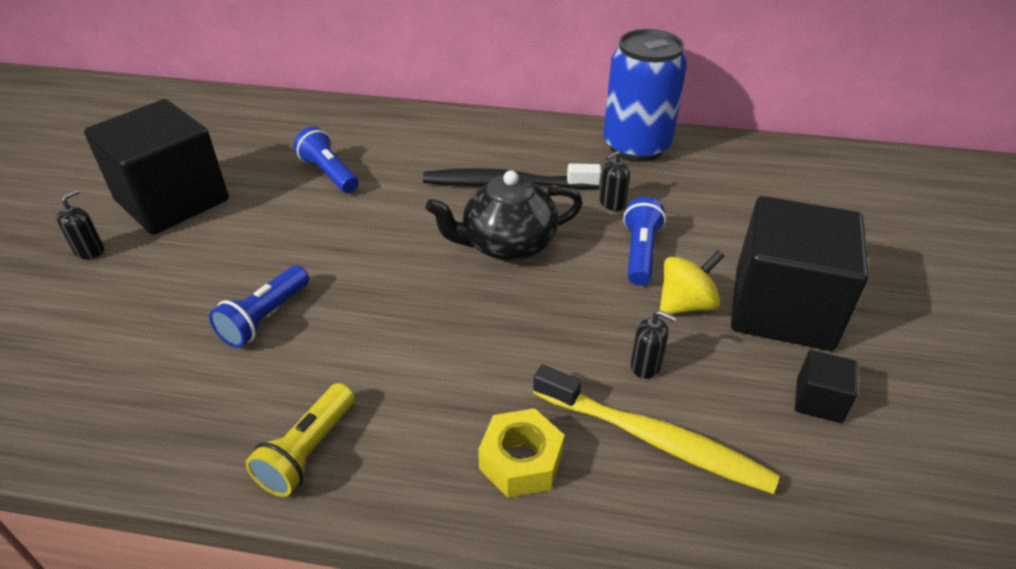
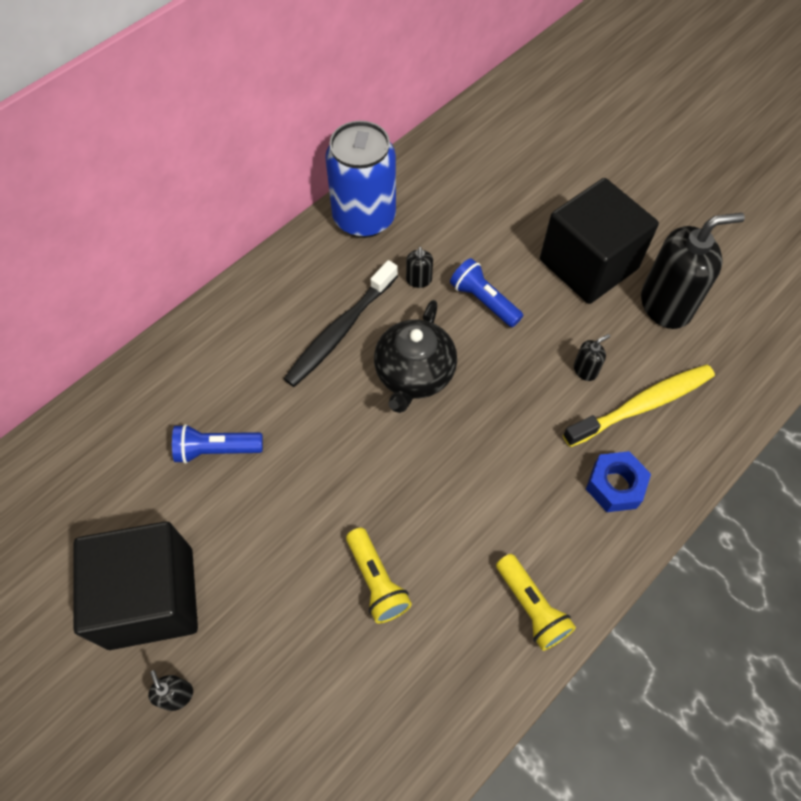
camera: 55 degrees left, 20 degrees up
blue flashlight [209,265,309,348] -> yellow flashlight [346,528,412,623]
yellow nut [478,408,564,498] -> blue nut [586,451,651,512]
yellow spinning top [660,250,725,314] -> none
black cube [795,350,858,423] -> black soap dispenser [641,213,745,329]

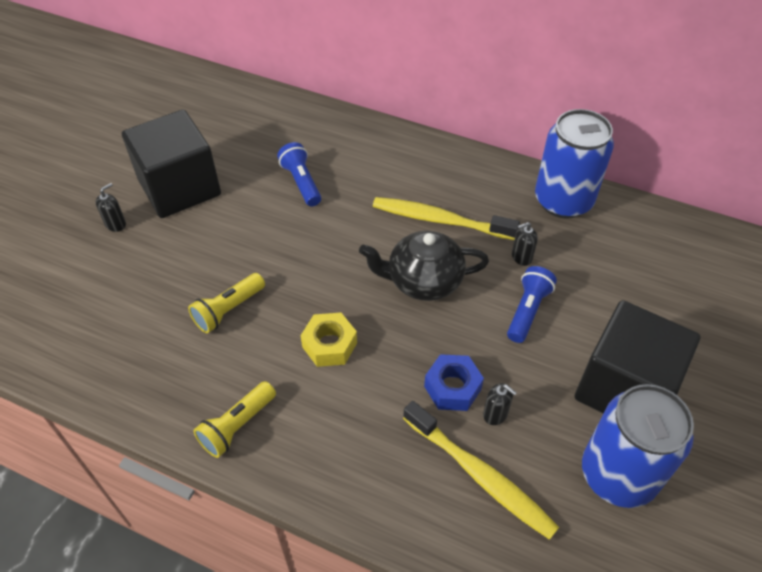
camera: 70 degrees right, 10 degrees down
black toothbrush [284,260,398,387] -> yellow toothbrush [373,197,520,240]
blue nut [586,451,651,512] -> blue nut moved to [424,354,484,411]
black soap dispenser [641,213,745,329] -> blue can [582,384,694,508]
none -> yellow nut [301,313,357,367]

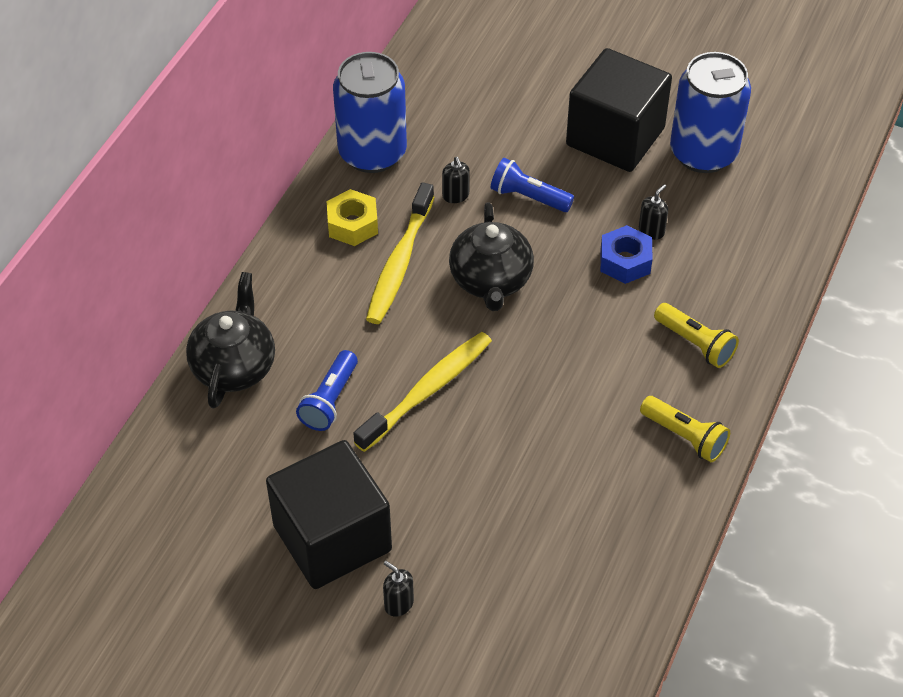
camera: 90 degrees left, 0 degrees up
yellow flashlight [188,273,265,333] -> yellow flashlight moved to [654,303,739,368]
blue flashlight [277,142,321,206] -> blue flashlight turned 45 degrees counterclockwise [296,350,358,431]
yellow nut [301,313,357,367] -> yellow nut moved to [327,189,378,246]
yellow toothbrush [403,401,559,540] -> yellow toothbrush moved to [354,332,492,452]
none -> black teapot [186,272,275,409]

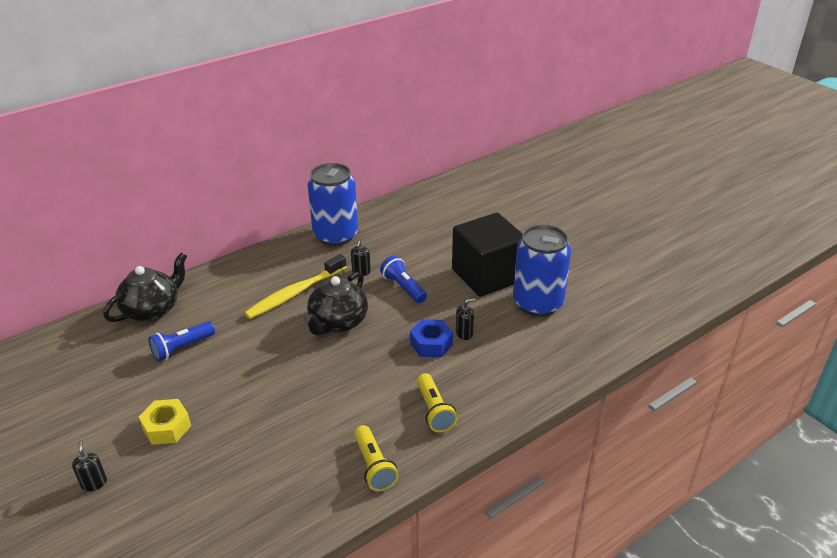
camera: 30 degrees right, 15 degrees down
black cube [266,440,392,589] -> none
yellow nut [327,189,378,246] -> yellow nut moved to [139,399,191,445]
yellow toothbrush [354,332,492,452] -> none

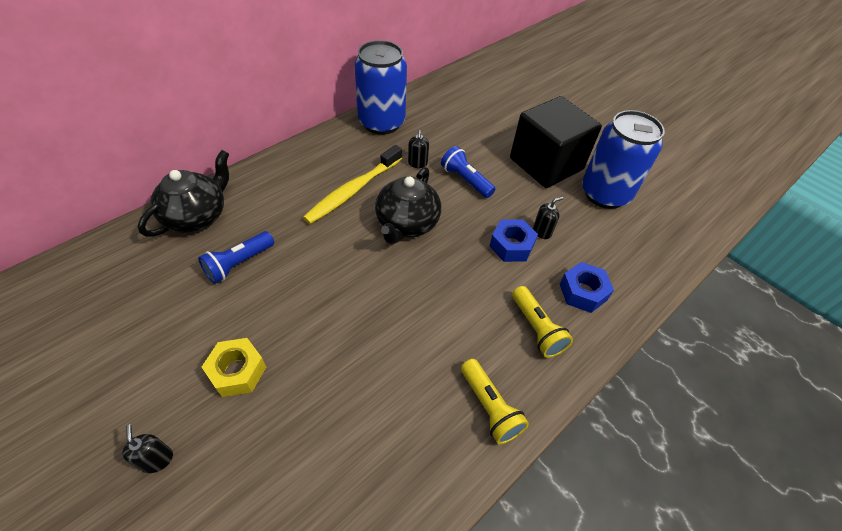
camera: 10 degrees left, 15 degrees up
none -> blue nut [560,262,614,313]

